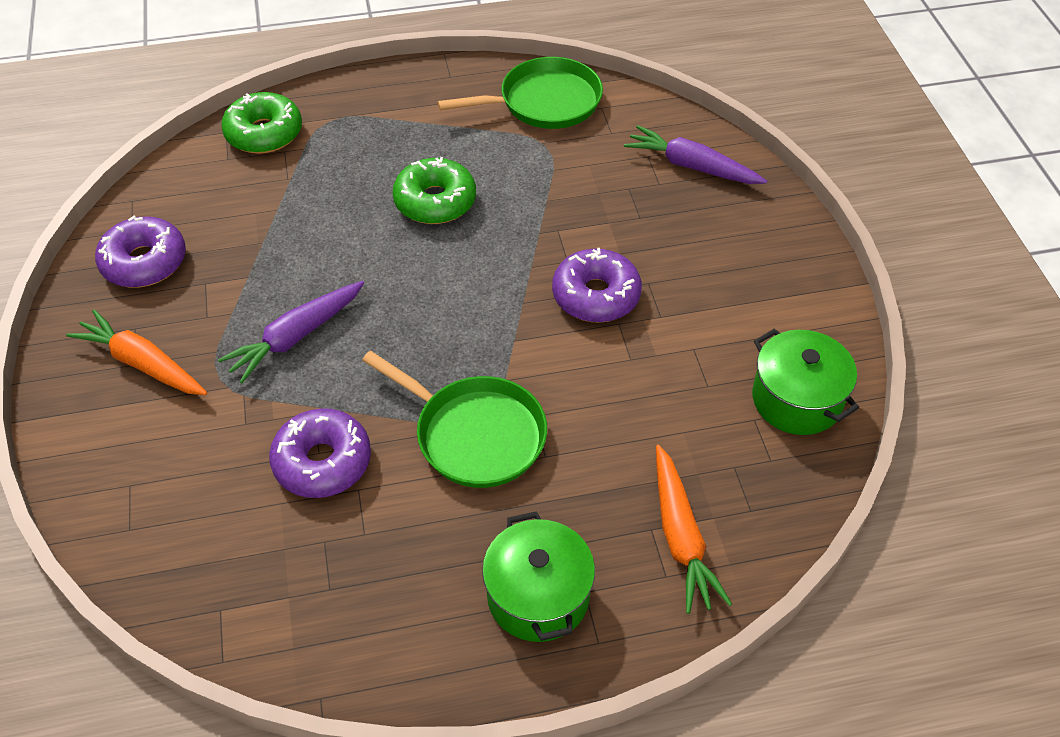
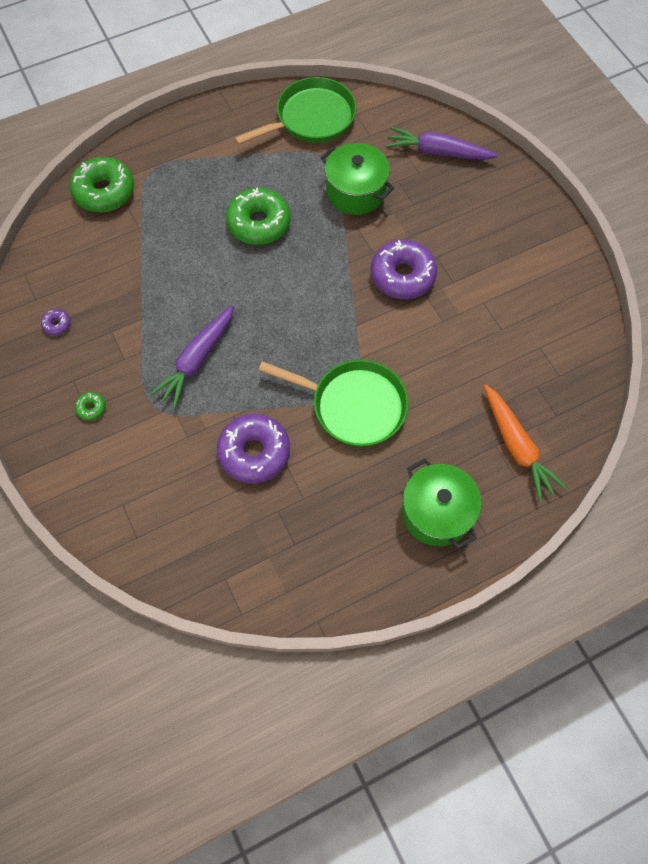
camera: 15 degrees left, 15 degrees up
orange carrot [66,310,207,395] -> green donut [75,392,106,421]
purple donut [95,216,186,288] -> purple donut [41,309,71,336], size x0.43
green pot [752,329,859,435] -> green pot moved to [321,143,394,215]

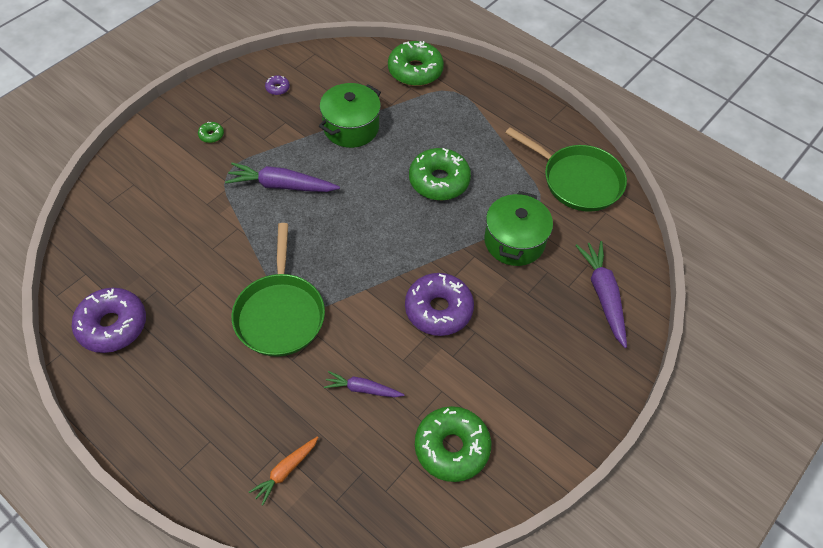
camera: 65 degrees right, 10 degrees down
purple donut [217,414,290,484] -> purple donut moved to [72,288,146,353]
green pot [402,458,482,549] -> green pot moved to [319,83,381,148]
orange carrot [484,384,567,501] -> orange carrot [249,436,319,505], size x0.61
none -> purple carrot [324,371,405,397]
none -> green donut [415,406,491,482]

